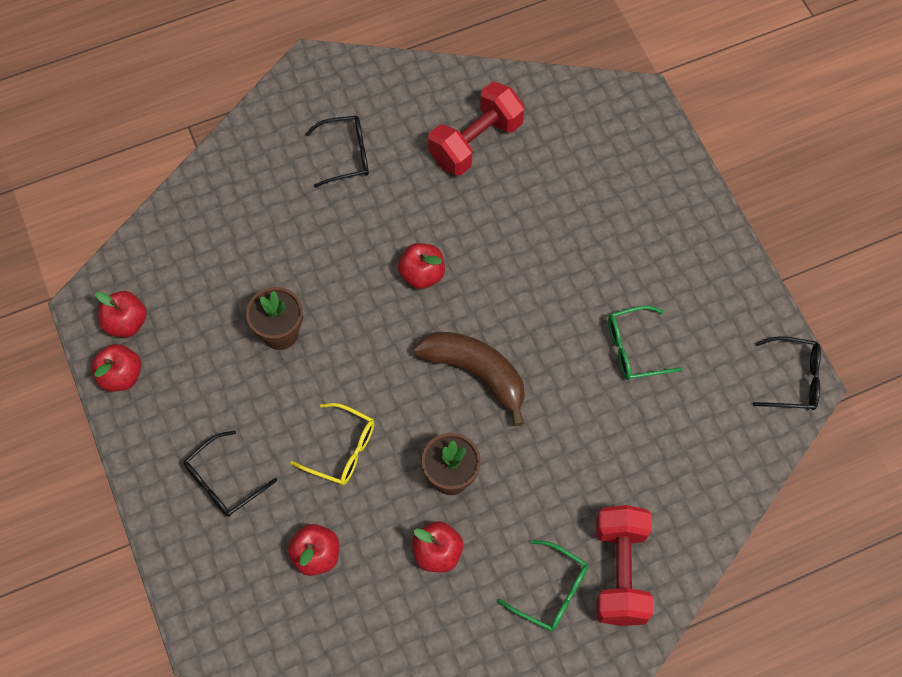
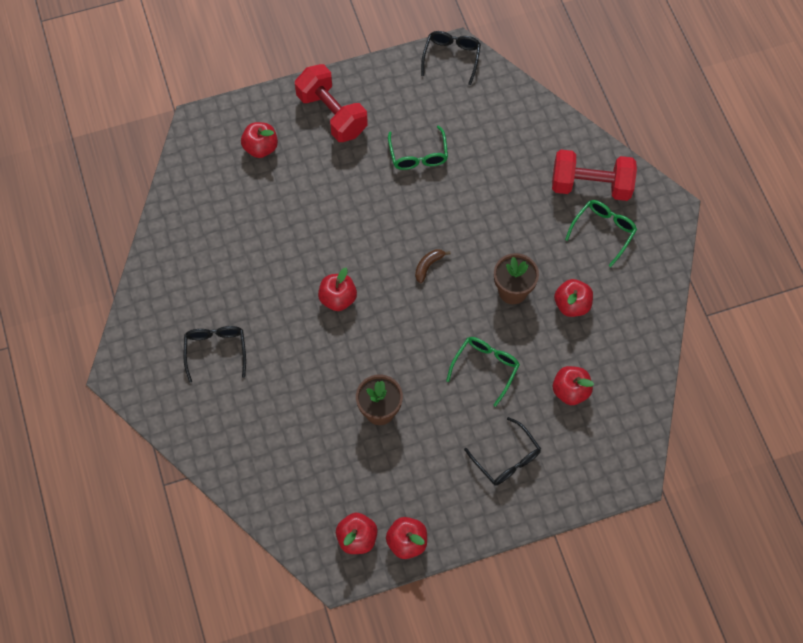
camera: 85 degrees left, 0 degrees up
yellow glasses [290,403,375,485] -> green glasses [446,337,520,407]
brown banana [413,332,525,427] -> brown banana [415,249,451,283], size x0.44
red dumbbell [428,82,525,176] -> red dumbbell moved to [295,64,368,142]
none -> red apple [241,122,278,158]

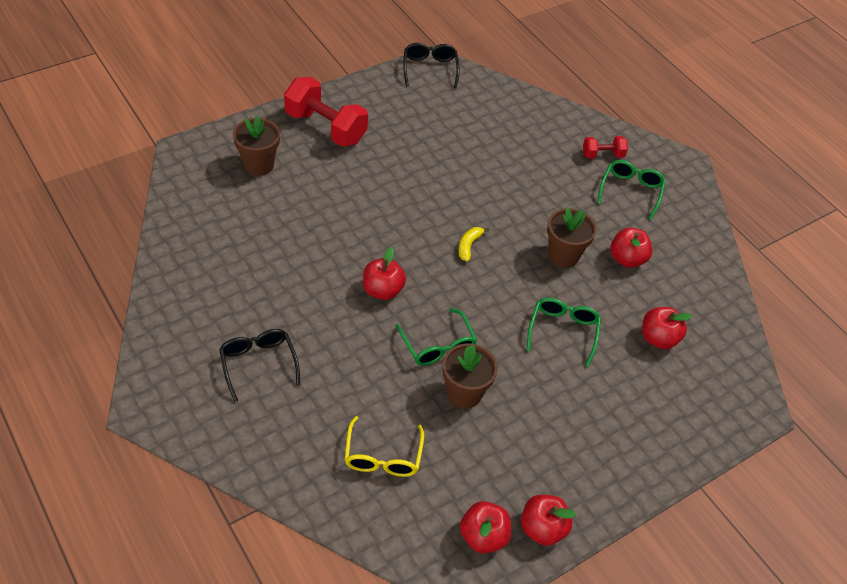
camera: 20 degrees left, 15 degrees down
red apple [241,122,278,158] -> brown flower pot [233,116,280,176]
green glasses [388,126,448,170] -> green glasses moved to [396,308,477,366]
brown banana [415,249,451,283] -> yellow banana [459,227,489,262]
black glasses [464,417,541,486] -> none
red dumbbell [552,150,637,201] -> red dumbbell [583,136,628,159], size x0.51
none -> yellow glasses [345,416,424,477]

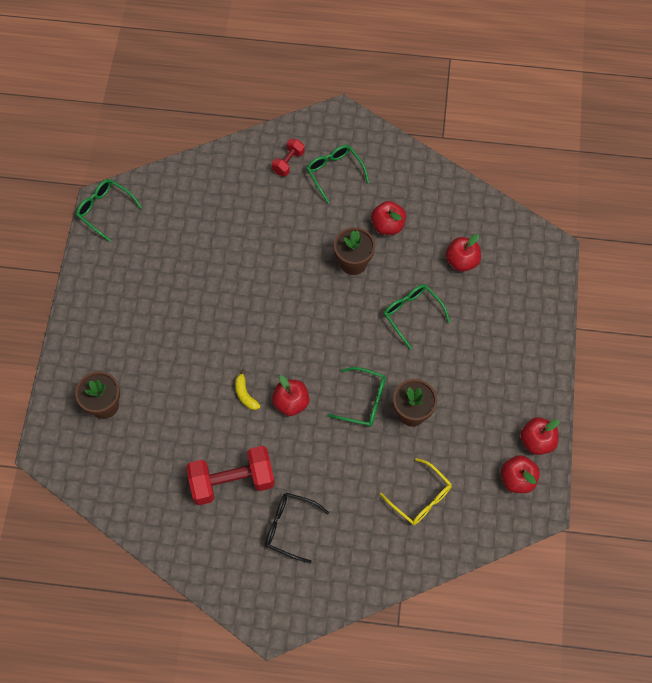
camera: 45 degrees left, 15 degrees up
red dumbbell [284,77,368,147] -> red dumbbell moved to [186,446,275,505]
black glasses [403,43,460,88] -> green glasses [76,179,142,242]
yellow banana [459,227,489,262] -> yellow banana moved to [235,369,260,410]

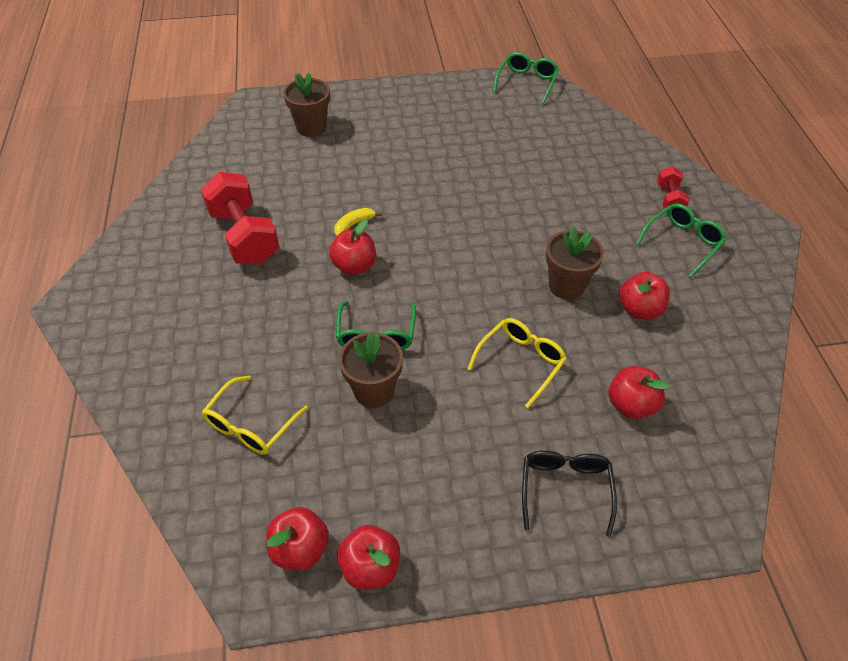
camera: 75 degrees right, 15 degrees down
black glasses [265,492,329,563] -> black glasses moved to [522,451,617,537]
red dumbbell [272,139,305,176] -> red dumbbell turned 75 degrees clockwise [657,166,689,209]
green glasses [384,284,450,349] -> yellow glasses [467,318,567,408]

